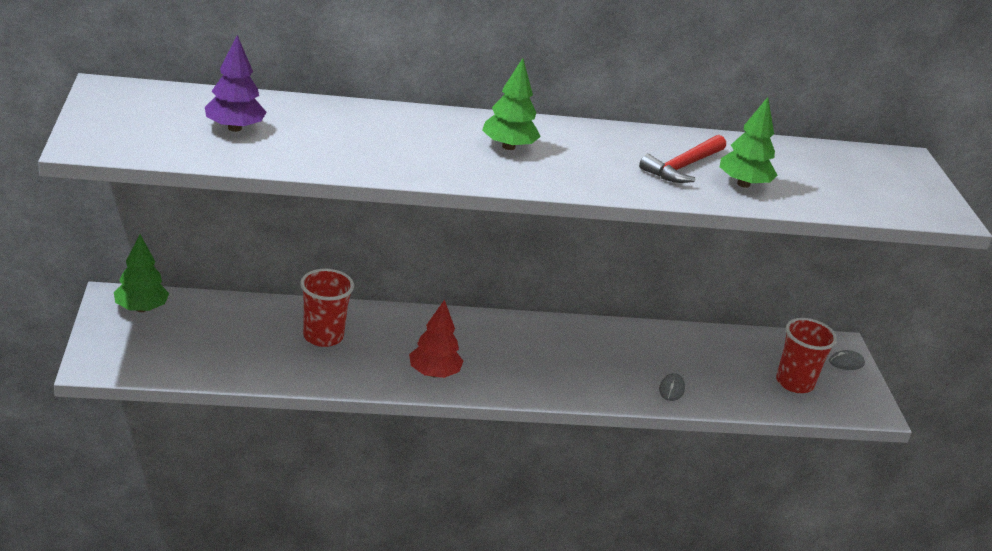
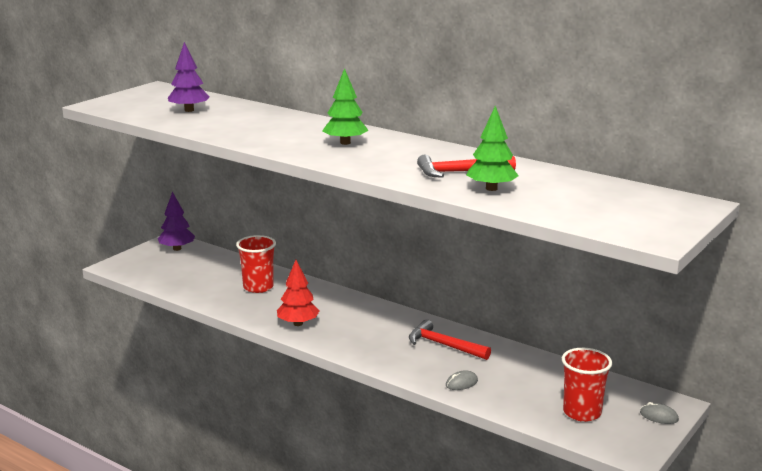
camera: 45 degrees right, 10 degrees down
green tree [114,234,169,312] -> purple tree [158,192,195,251]
none -> red hammer [409,319,491,360]

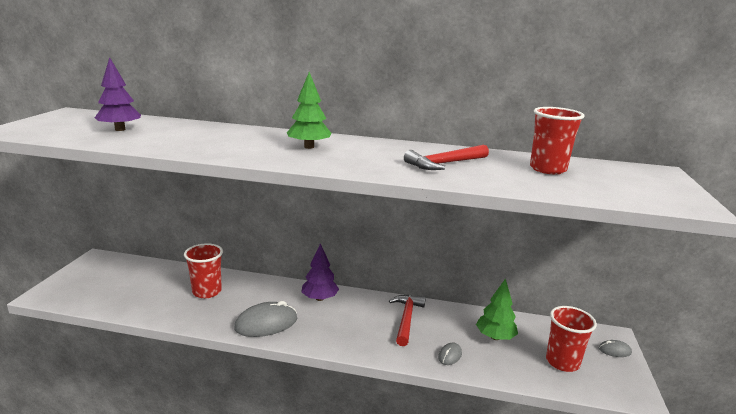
camera: 25 degrees left, 0 degrees up
purple tree [158,192,195,251] -> purple tree moved to [302,243,339,301]
red tree [277,260,319,326] -> grey mouse [234,301,297,337]
red hammer [409,319,491,360] -> red hammer turned 90 degrees clockwise [389,295,426,346]
green tree [466,106,519,191] -> green tree moved to [476,278,518,340]
none -> red cup [530,107,585,174]

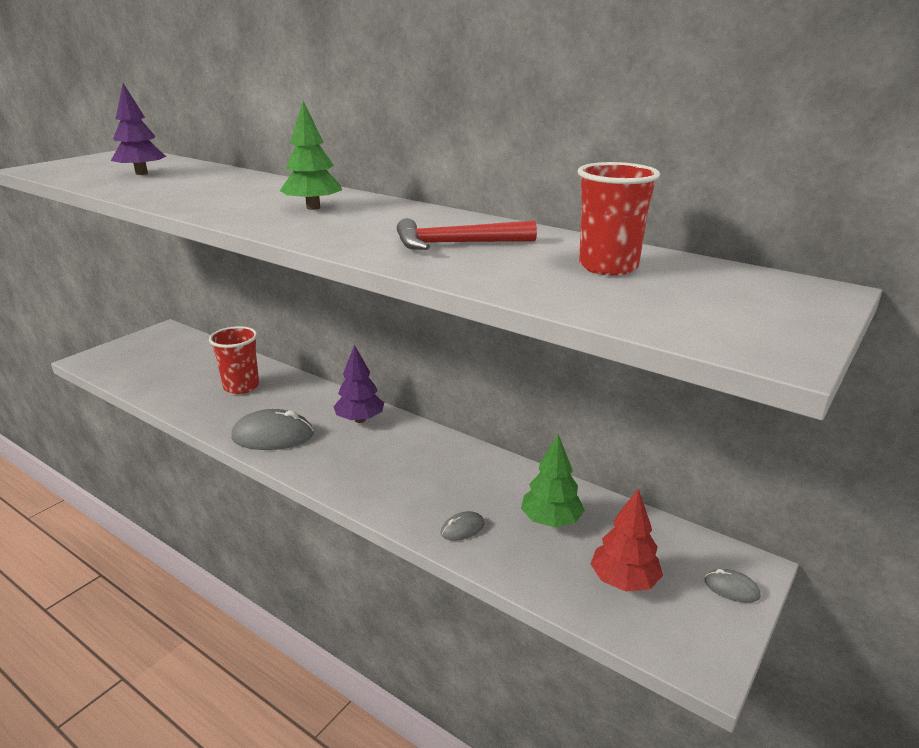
camera: 25 degrees right, 5 degrees up
red hammer [389,295,426,346] -> none
red cup [546,306,597,372] -> red tree [591,489,663,592]

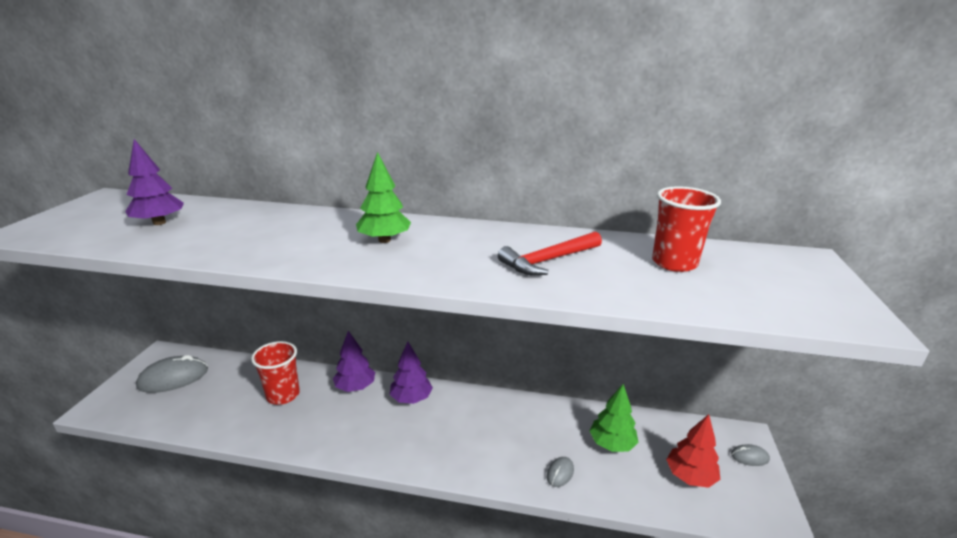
camera: 25 degrees left, 0 degrees up
grey mouse [231,409,314,450] -> grey mouse moved to [136,355,208,393]
none -> purple tree [333,331,375,392]

